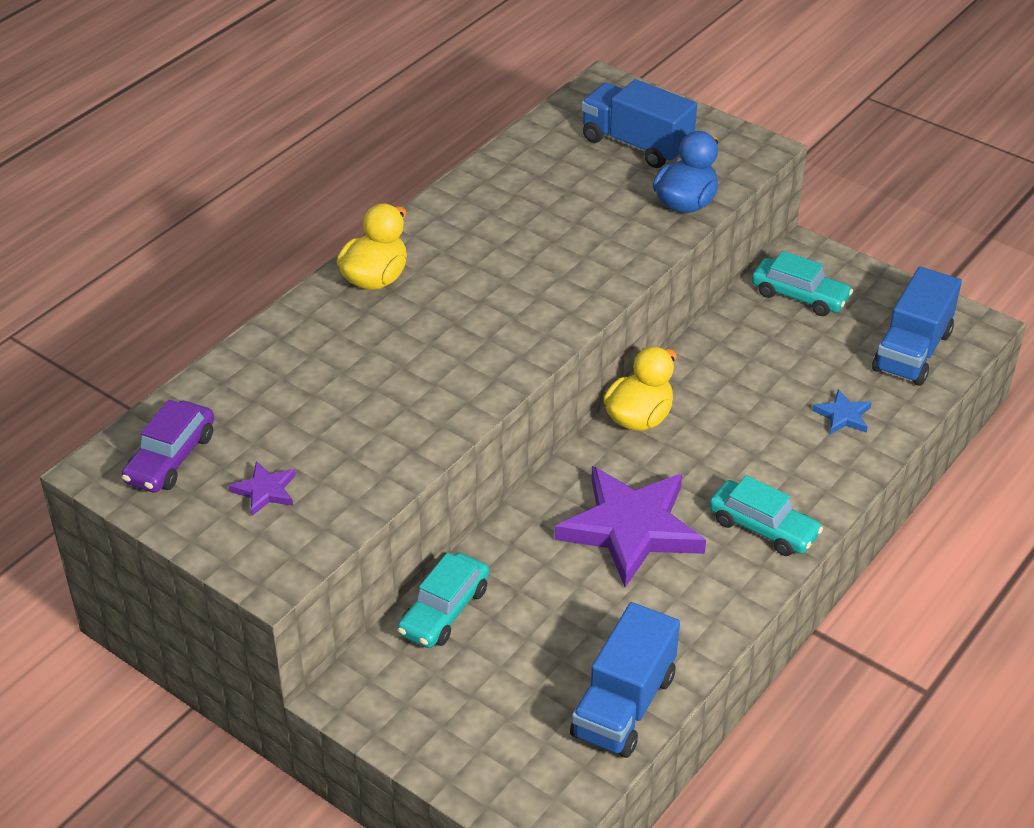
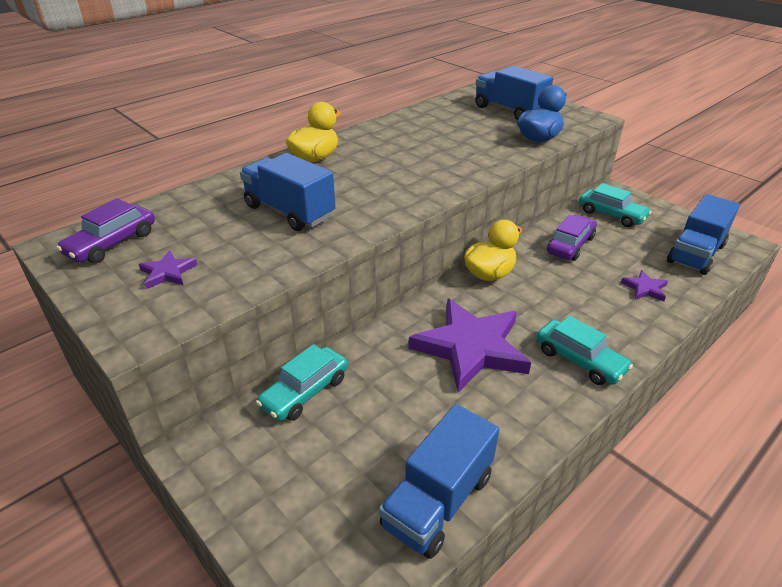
camera: 10 degrees right, 5 degrees down
blue star [812,389,872,434] -> purple star [621,270,668,301]
none -> blue truck [240,153,336,231]
none -> purple car [547,215,597,261]

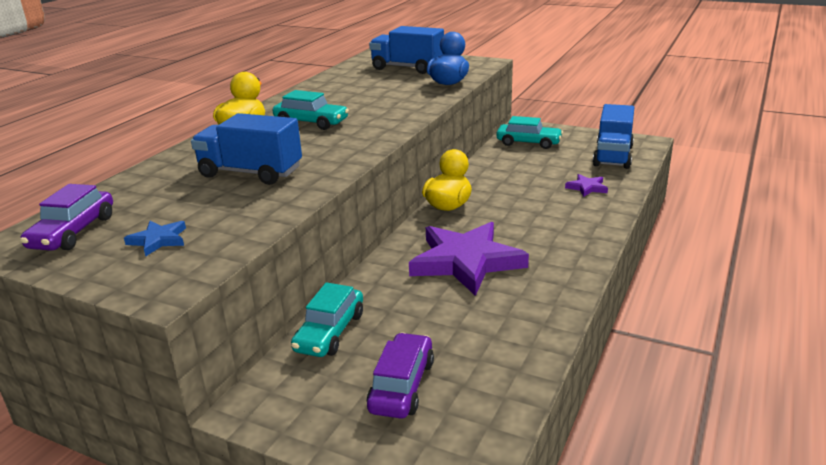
camera: 20 degrees left, 10 degrees down
purple star [139,250,198,289] -> blue star [124,221,186,256]
blue truck [379,404,499,559] -> none
turquoise car [536,316,633,385] -> turquoise car moved to [273,90,349,130]
purple car [547,215,597,261] -> purple car moved to [367,333,434,419]

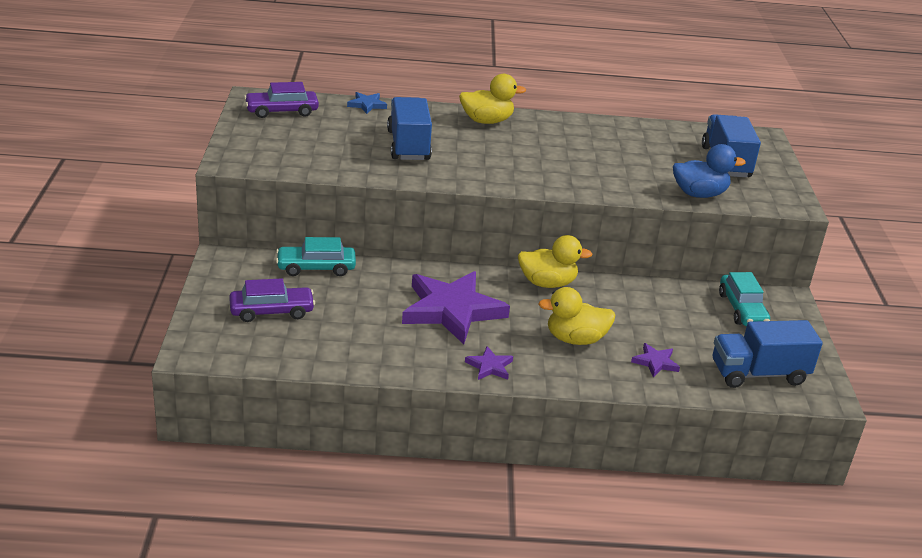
camera: 60 degrees right, 5 degrees up
blue star [124,221,186,256] -> blue star moved to [347,92,387,114]
turquoise car [273,90,349,130] -> none
none -> purple star [465,346,513,380]
none -> yellow duck [539,287,615,345]

